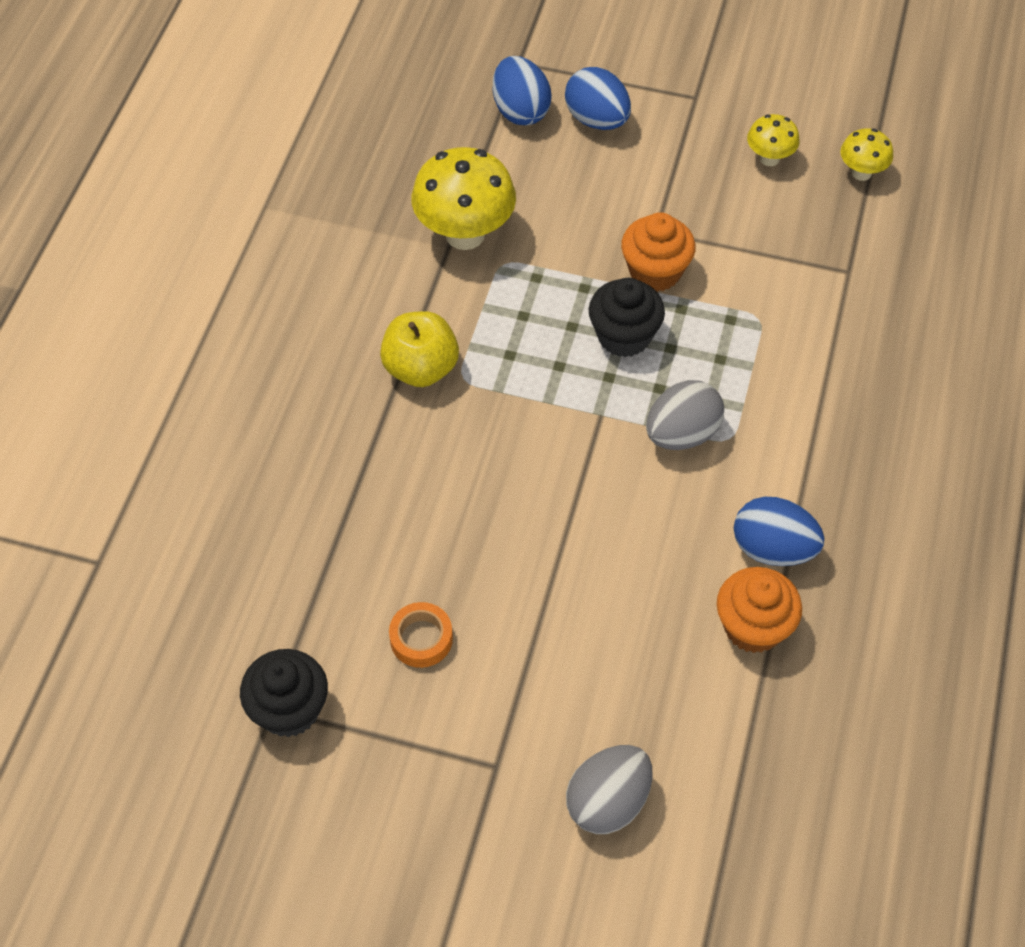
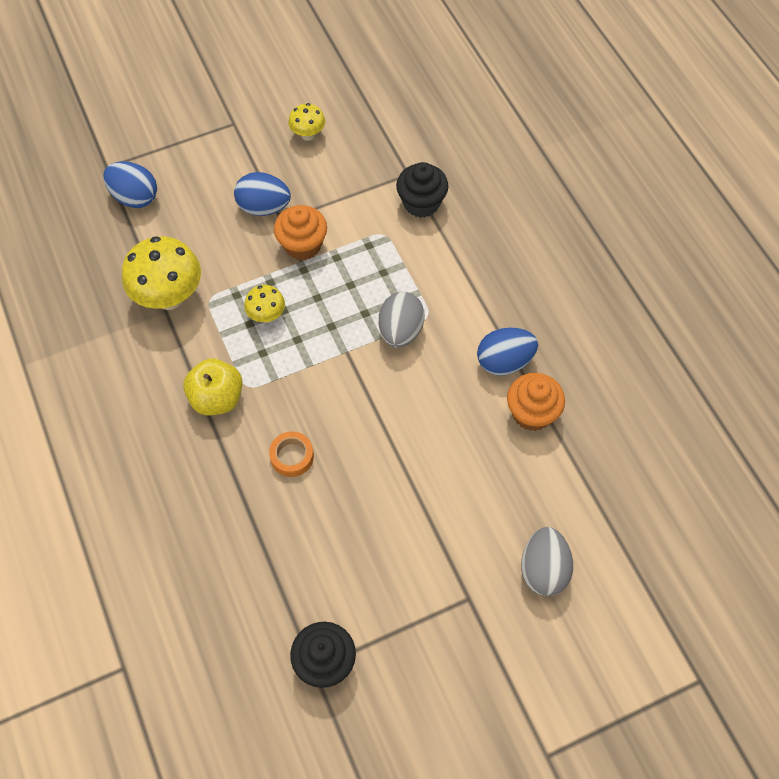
camera: 40 degrees left, 5 degrees up
orange tape [389,602,453,668] -> orange tape moved to [269,431,314,477]
blue egg [565,67,631,130] -> blue egg moved to [234,172,291,216]
black cupcake [589,278,665,357] -> black cupcake moved to [396,162,448,218]
yellow mushroom [840,128,893,181] -> yellow mushroom moved to [244,285,285,323]

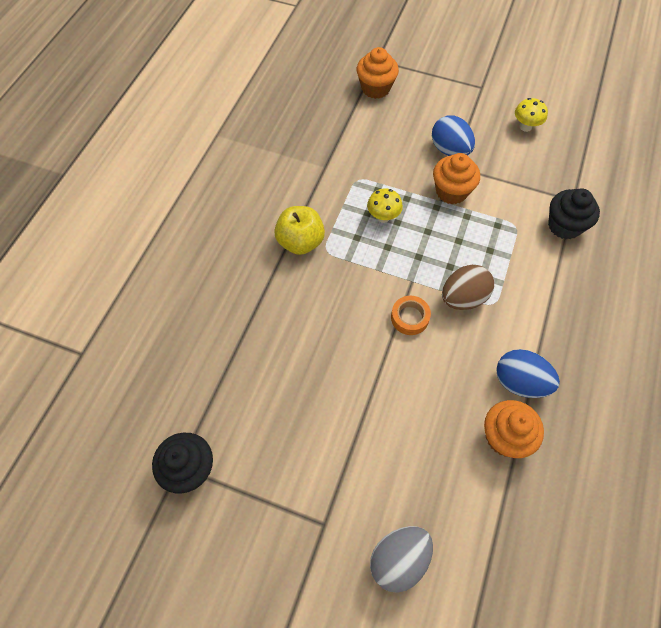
camera: 45 degrees right, 0 degrees up
blue egg [103,161,157,208] -> orange cupcake [357,47,399,99]
yellow mushroom [122,236,201,310] -> none
orange tape [269,431,314,477] -> orange tape moved to [391,296,431,335]
grey egg [379,292,425,348] -> brown egg [442,265,494,310]

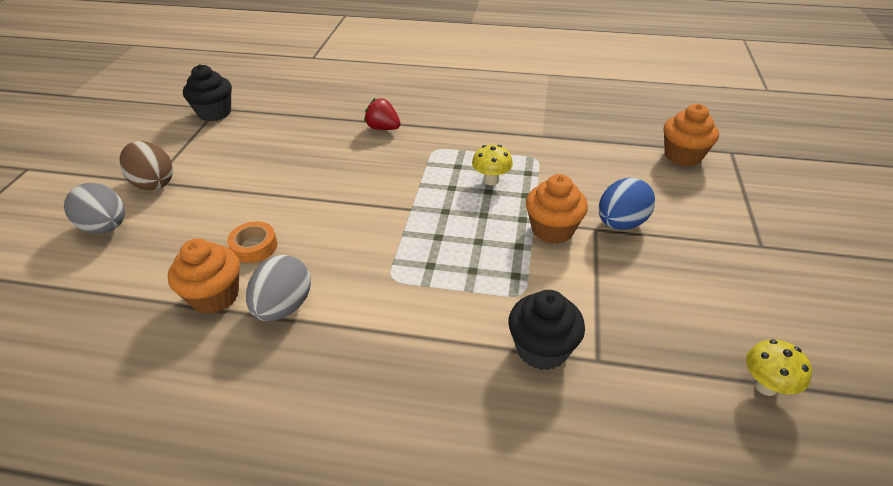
camera: 80 degrees right, 20 degrees down
yellow apple [274,206,325,255] -> none
orange tape [391,296,431,335] -> orange tape moved to [227,221,277,263]
brown egg [442,265,494,310] -> brown egg moved to [119,141,173,190]
blue egg [496,349,560,398] -> grey egg [246,255,311,321]
yellow mushroom [515,98,548,132] -> yellow mushroom moved to [746,340,812,396]
none -> red strawberry [364,98,401,130]

